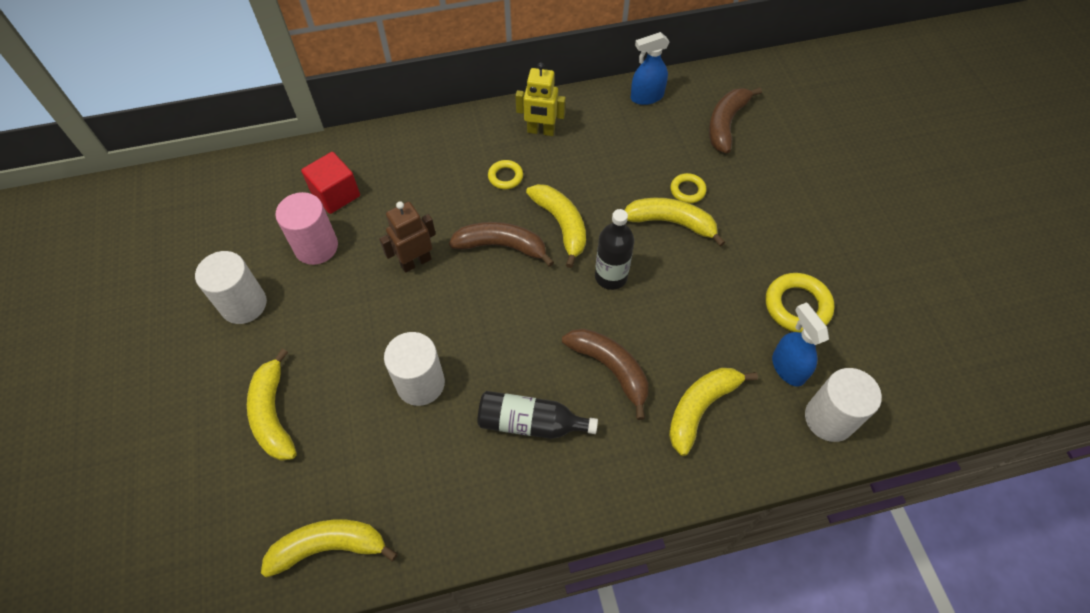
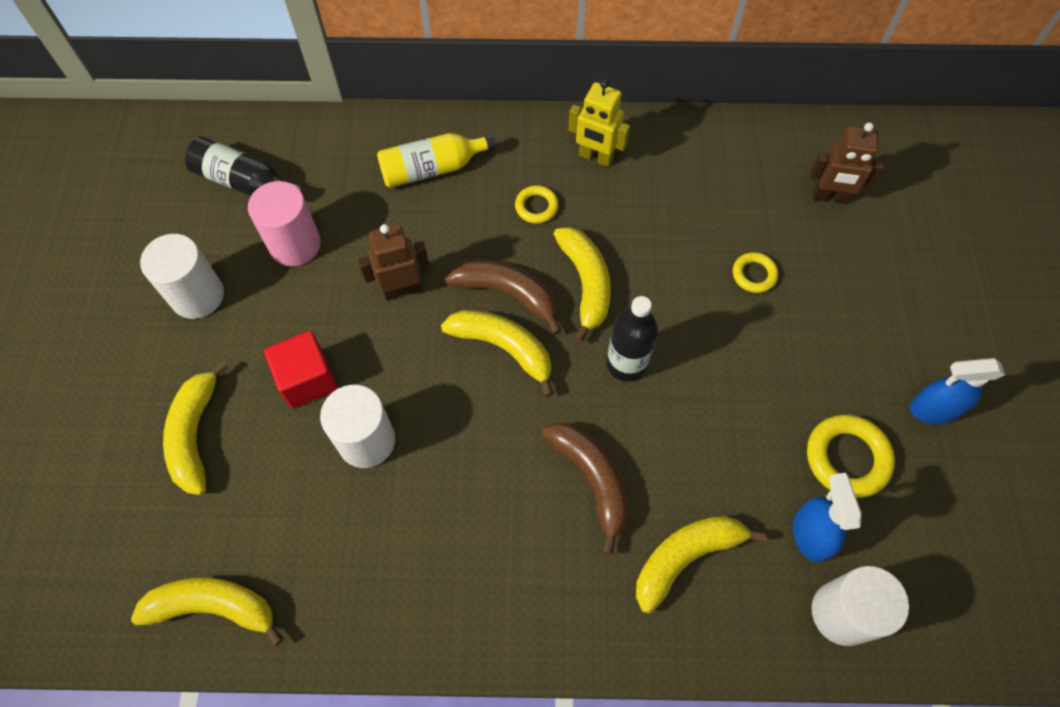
camera: 15 degrees right, 5 degrees up
red cube [301,152,360,214] -> red cube moved to [264,331,337,408]
black bottle [477,391,598,439] -> black bottle moved to [185,137,301,196]
yellow banana [625,198,725,247] -> yellow banana moved to [441,310,554,397]
blue spray bottle [630,32,669,105] -> blue spray bottle moved to [910,358,1005,424]
brown banana [709,87,762,153] -> brown robot [810,122,884,204]
none -> yellow bottle [377,133,496,188]

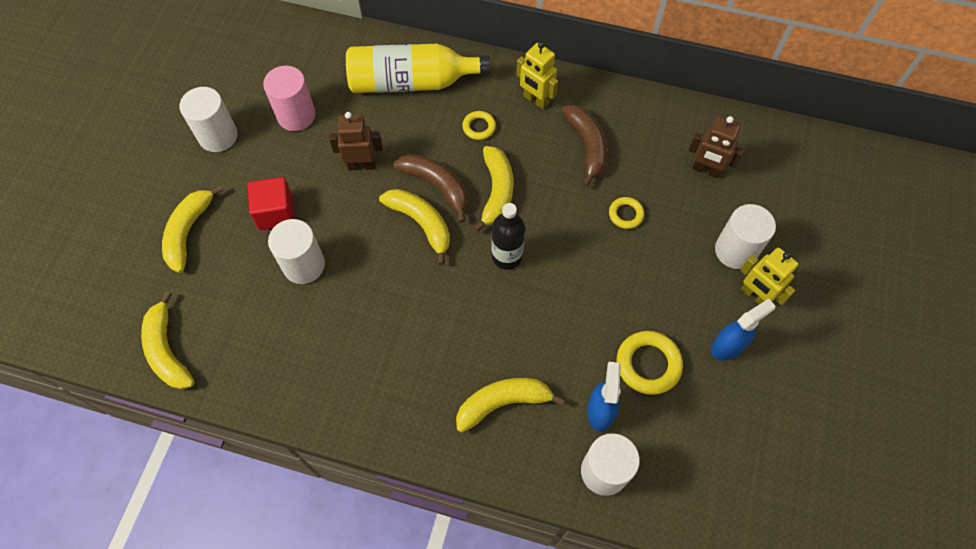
camera: 15 degrees right, 0 degrees up
yellow banana [131,578,284,646] -> yellow banana turned 135 degrees counterclockwise [141,292,195,390]
black bottle [185,137,301,196] -> none
yellow bottle [377,133,496,188] -> yellow bottle [346,44,490,93], size x1.58
brown banana [542,422,629,555] -> brown banana moved to [561,105,607,187]
blue spray bottle [910,358,1005,424] -> blue spray bottle turned 135 degrees clockwise [711,299,775,361]
none -> white cylinder [715,204,776,269]
none -> yellow robot [740,248,798,305]

